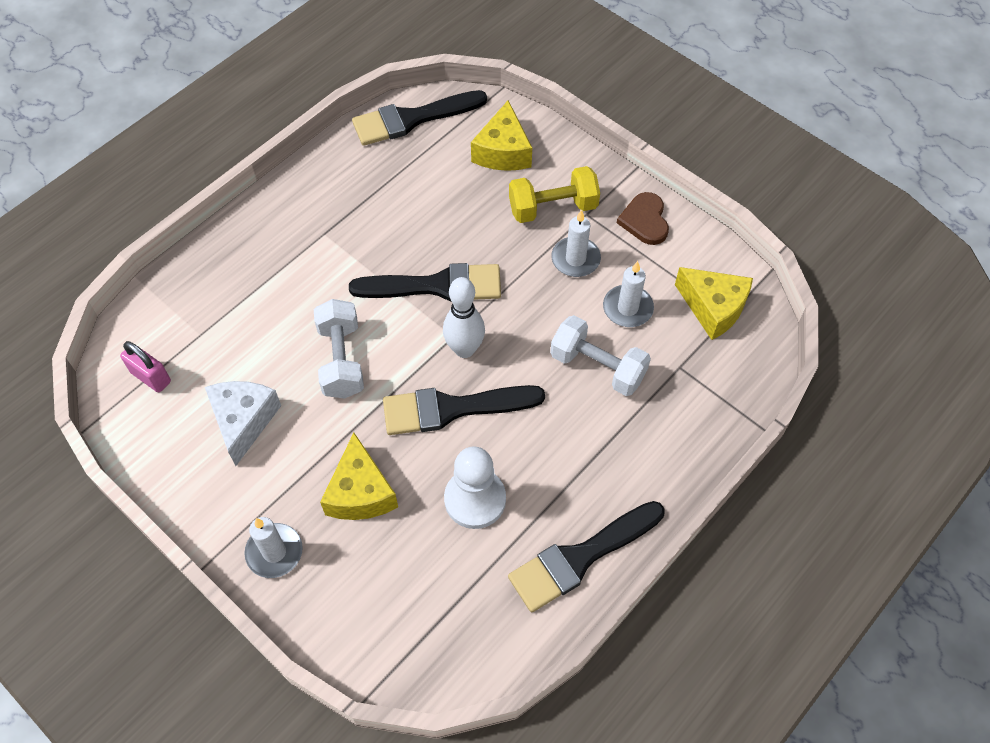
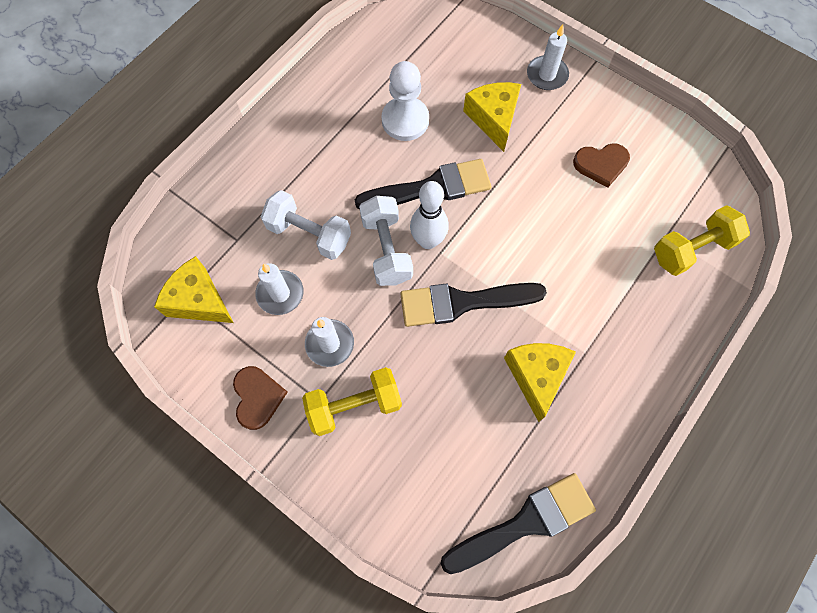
camera: 175 degrees right, 10 degrees up
pink padlock [120,341,171,392] -> none
white cheese [205,381,281,466] -> brown heart [573,143,630,188]
white dumbbell [314,299,364,399] -> white dumbbell moved to [359,196,413,286]
yellow cheese [471,100,532,171] -> yellow cheese moved to [504,343,576,422]
black brush [508,501,665,612] -> none
none -> yellow dumbbell [654,205,750,276]

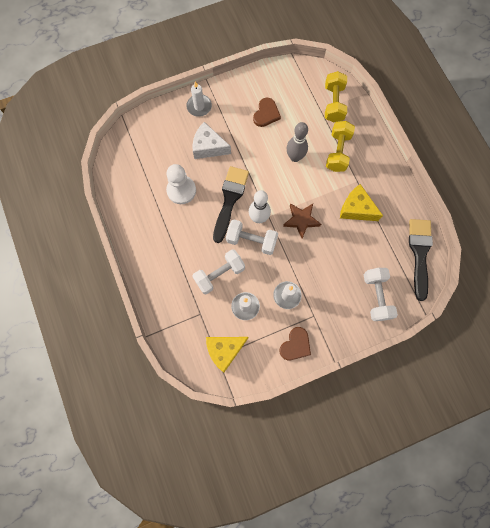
camera: 60 degrees left, 5 degrees up
brown heart [233,366,288,430] -> brown heart turned 105 degrees clockwise [280,327,311,360]
yellow dumbbell [302,367,402,436] -> yellow dumbbell moved to [326,121,355,172]
black brush [400,283,547,327] -> brown star [283,203,321,239]
yellow cheese [463,82,521,152] -> white cheese [192,122,231,159]
none -> grey bowling pin [287,122,308,162]
none -> white dumbbell [364,268,398,321]

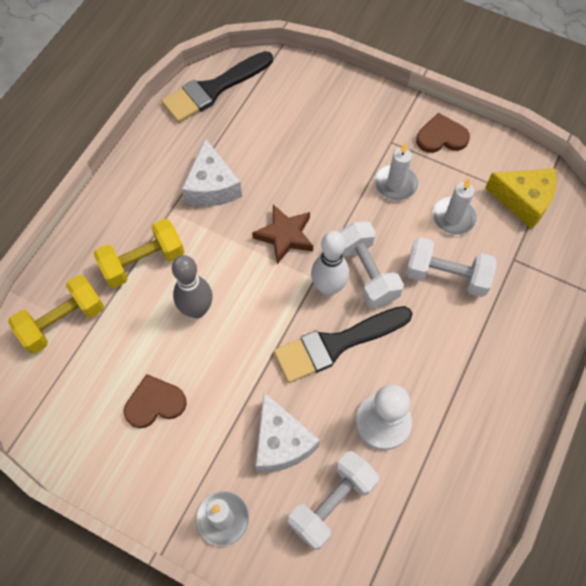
camera: 130 degrees left, 10 degrees down
yellow cheese [340,184,383,221] -> white cheese [182,138,242,207]
white dumbbell [364,268,398,321] -> white dumbbell moved to [288,451,379,550]

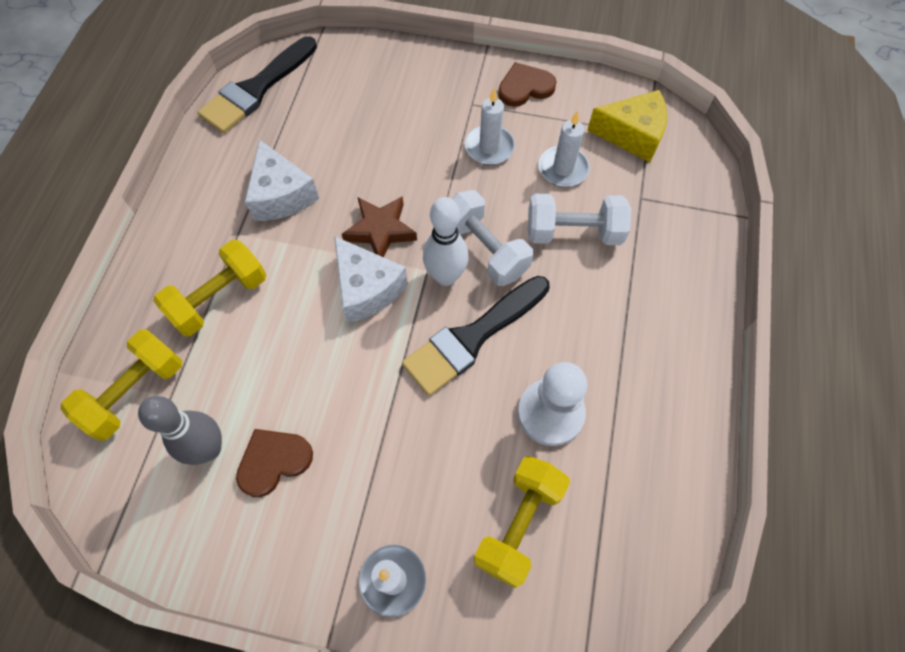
camera: 15 degrees left, 0 degrees up
grey bowling pin [172,255,213,318] -> grey bowling pin moved to [138,396,222,465]
white cheese [256,392,320,472] -> white cheese moved to [334,236,408,323]
white dumbbell [288,451,379,550] -> yellow dumbbell [474,456,570,588]

